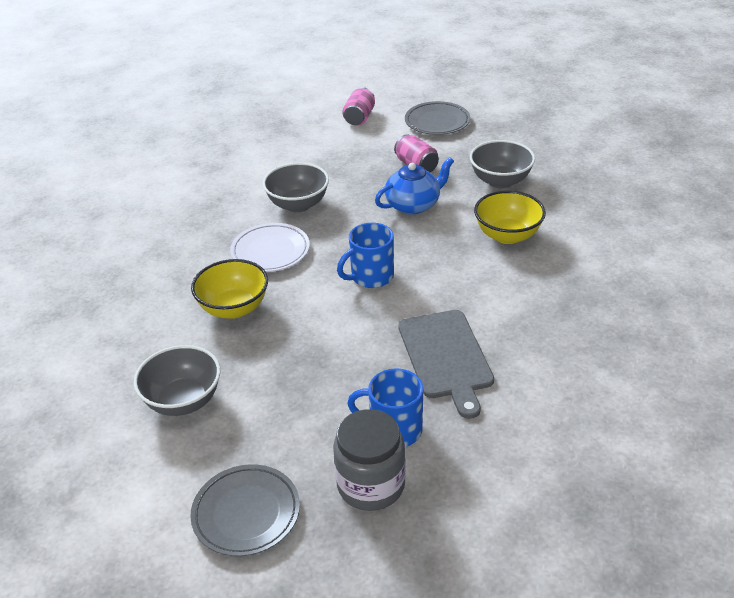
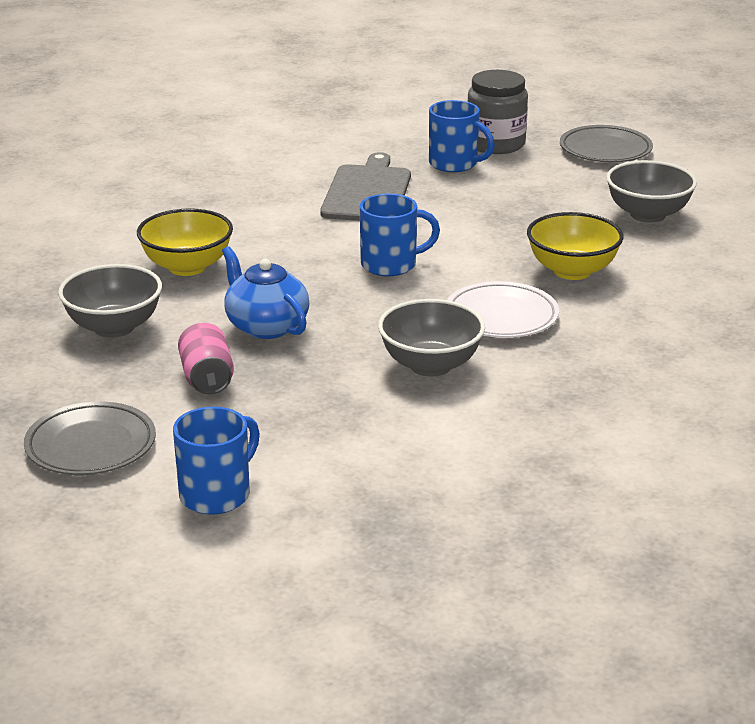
camera: 160 degrees left, 10 degrees down
pink can [342,87,375,126] -> blue mug [173,407,260,515]
blue teapot [375,157,454,214] -> blue teapot turned 60 degrees clockwise [222,246,309,339]

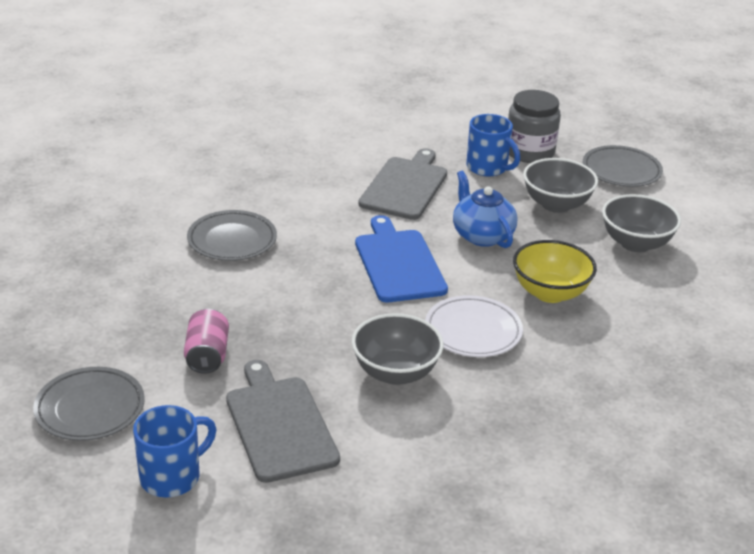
camera: 10 degrees right, 5 degrees up
grey bowl [58,264,162,338] -> grey bowl moved to [523,158,598,213]
yellow bowl [137,208,233,276] -> grey plate [187,210,277,261]
blue teapot [222,246,309,339] -> blue teapot moved to [453,171,517,248]
blue mug [360,193,440,276] -> blue cutting board [355,215,448,302]
none -> grey cutting board [226,360,340,483]

